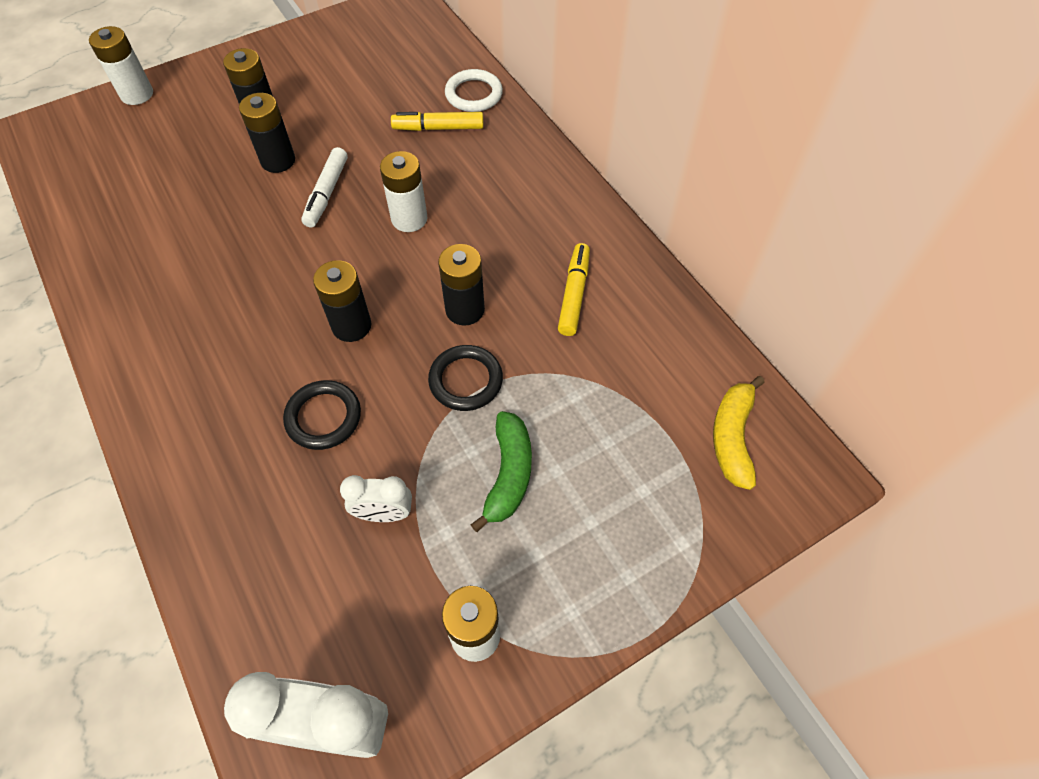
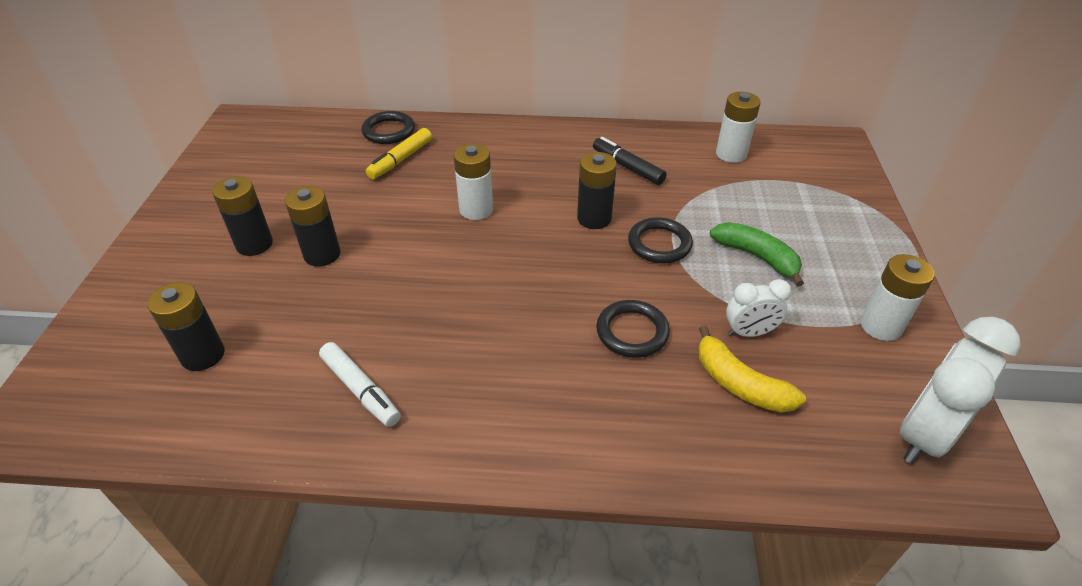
camera: 55 degrees left, 15 degrees down
white battery [89,26,153,105] -> white battery moved to [716,92,761,163]
white marker [301,147,348,228] -> white marker moved to [319,342,401,427]
black battery [313,260,372,342] -> black battery moved to [147,282,225,371]
white clock [340,475,412,522] -> white clock turned 45 degrees clockwise [726,279,792,337]
white ring [445,69,503,112] -> black ring [361,111,415,144]
yellow marker [558,243,590,336] -> black marker [593,137,667,185]
yellow banana [713,376,765,490] -> yellow banana moved to [698,326,806,413]

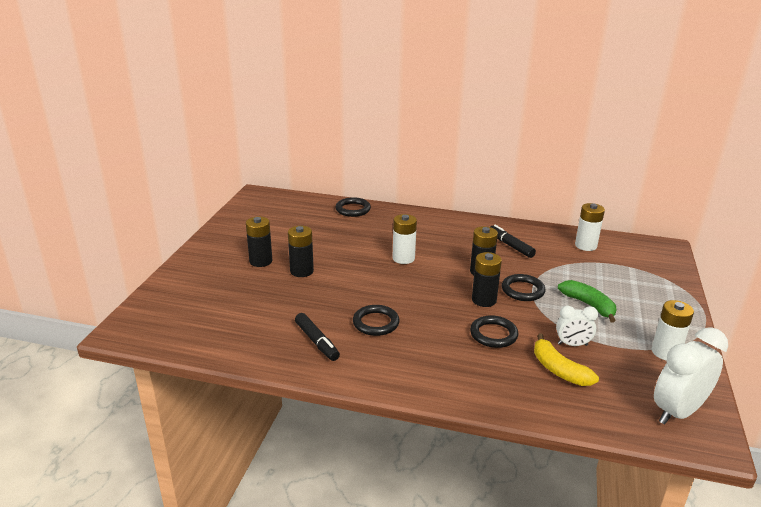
camera: 10 degrees right, 15 degrees down
black battery [147,282,225,371] -> black battery moved to [472,252,502,307]
white marker [319,342,401,427] -> black marker [295,313,340,361]
yellow marker [366,128,432,179] -> none
none -> black ring [353,305,400,336]

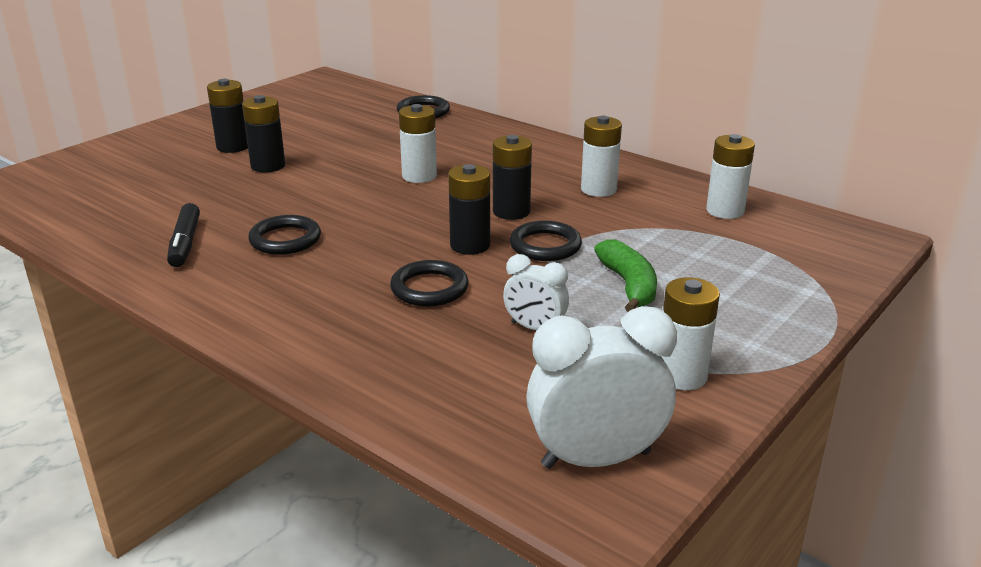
camera: 25 degrees right, 0 degrees up
black marker [491,225,536,258] -> white battery [581,116,622,197]
yellow banana [534,333,599,386] -> none

